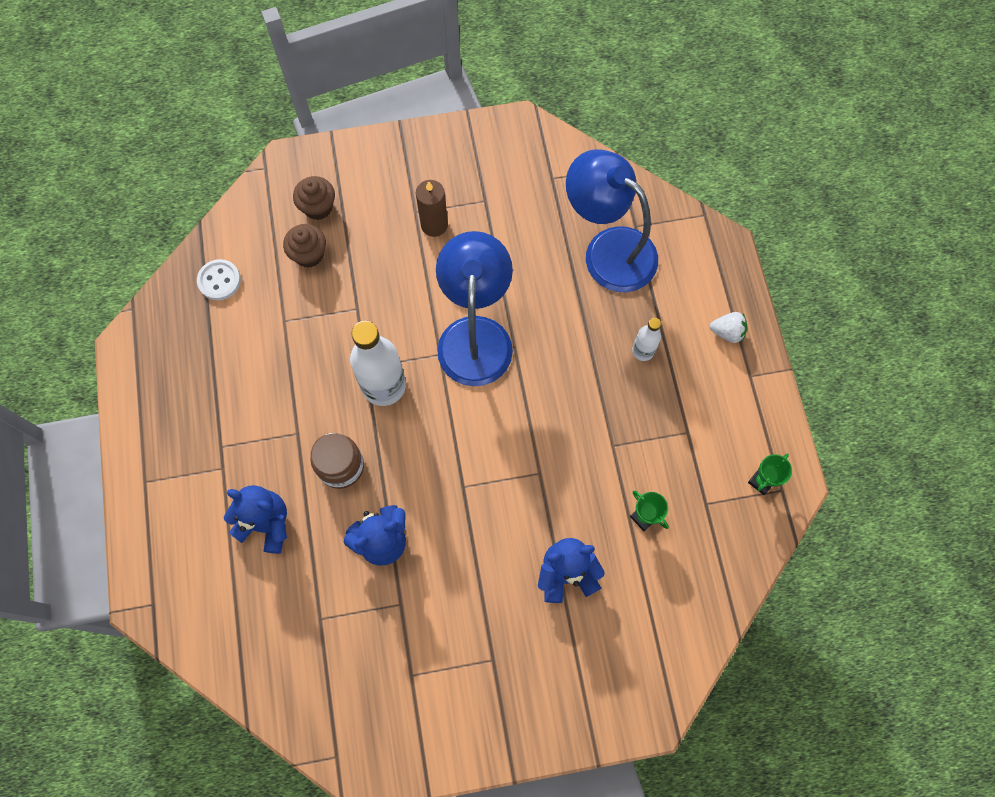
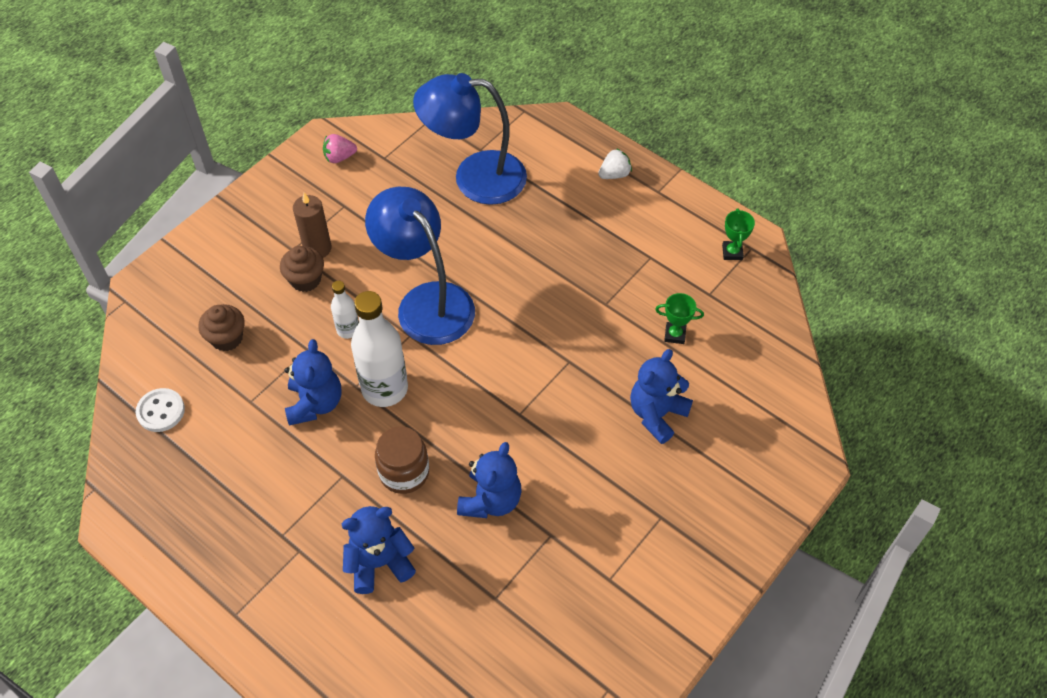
camera: 40 degrees left, 15 degrees down
brown cupcake [293,176,335,220] -> brown cupcake moved to [280,246,324,292]
white bottle [632,318,661,361] -> white bottle moved to [331,281,359,339]
none -> blue teddy bear [285,339,342,426]
none -> pink strawberry [323,134,357,163]

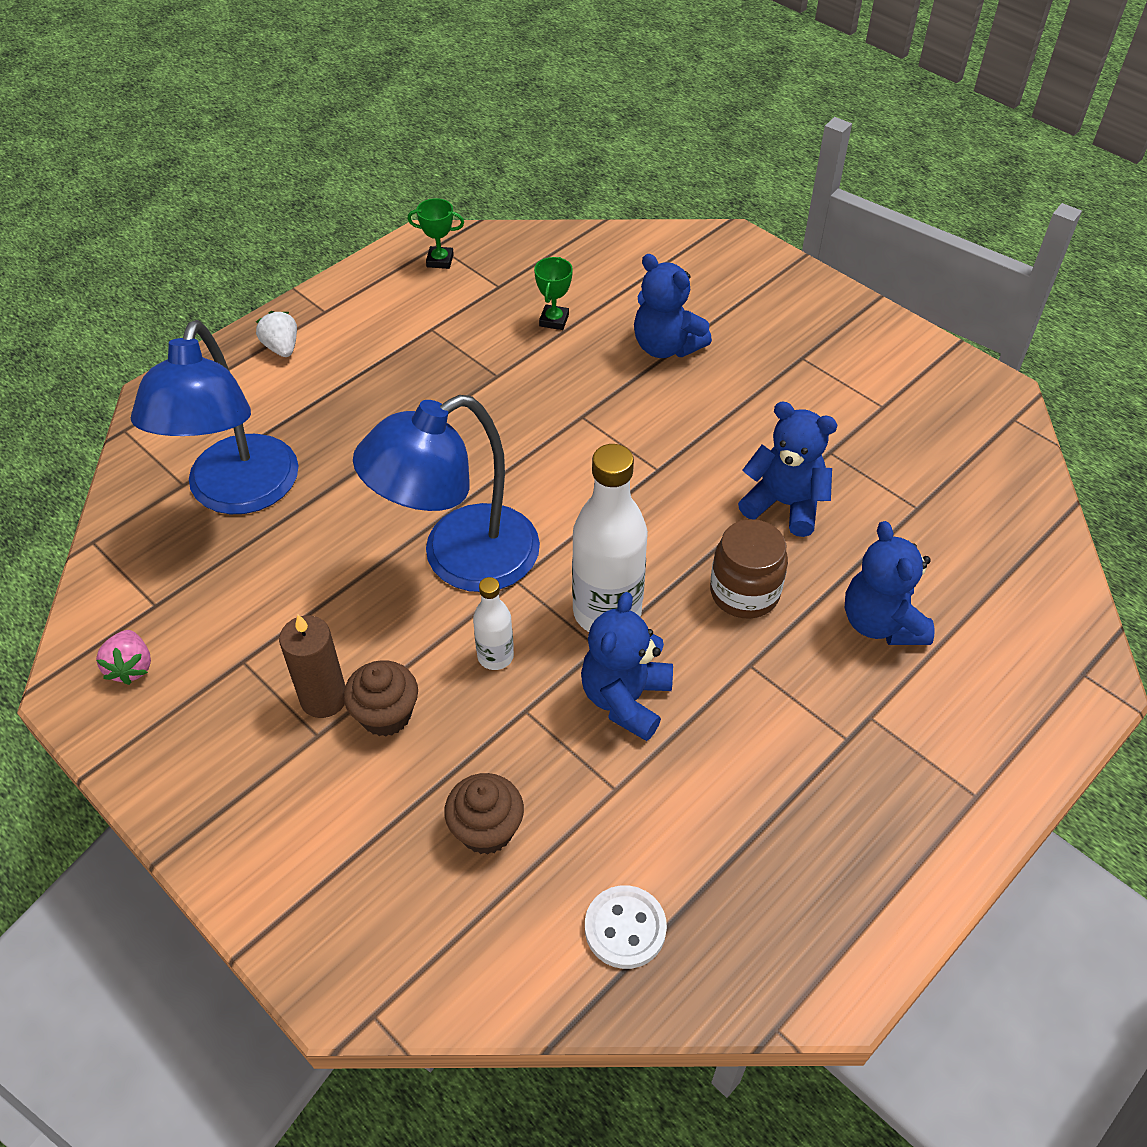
camera: 85 degrees left, 5 degrees down
blue teddy bear [285,339,342,426] -> blue teddy bear turned 75 degrees counterclockwise [581,592,673,741]

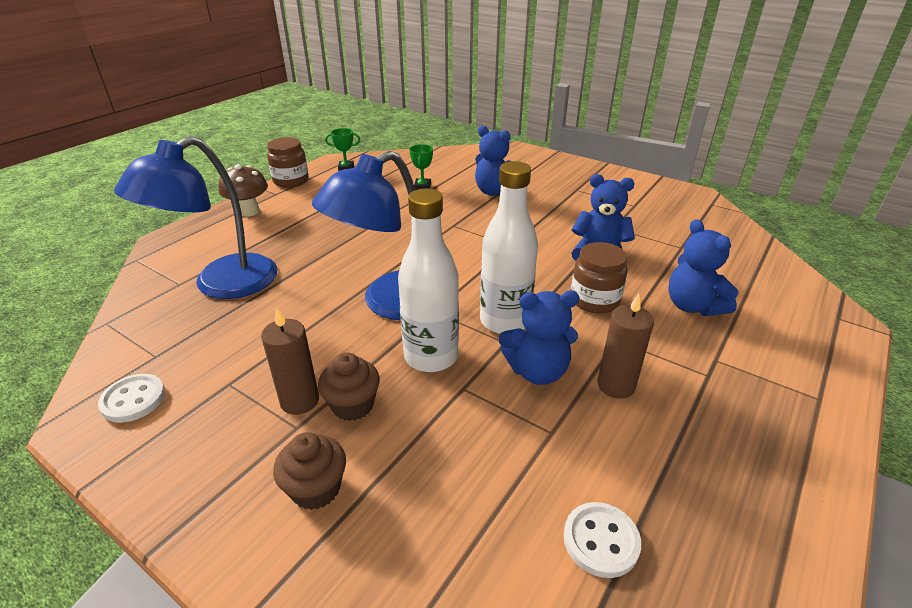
camera: 10 degrees left, 15 degrees down
pink strawberry [96,630,151,685] -> white button [98,374,165,423]
blue lamp [131,320,298,514] -> blue lamp turned 45 degrees clockwise [114,136,277,299]
white strawberry [256,311,297,357] -> brown mushroom [218,164,268,217]
brown cupcake [444,773,524,855] -> brown cupcake moved to [273,432,346,510]
white bottle [473,577,514,670] -> white bottle [398,188,459,372], size x1.94
blue teddy bear [581,592,673,741] -> blue teddy bear turned 105 degrees counterclockwise [499,290,580,385]
none -> brown jar [267,137,309,188]
none -> brown candle [597,294,654,399]

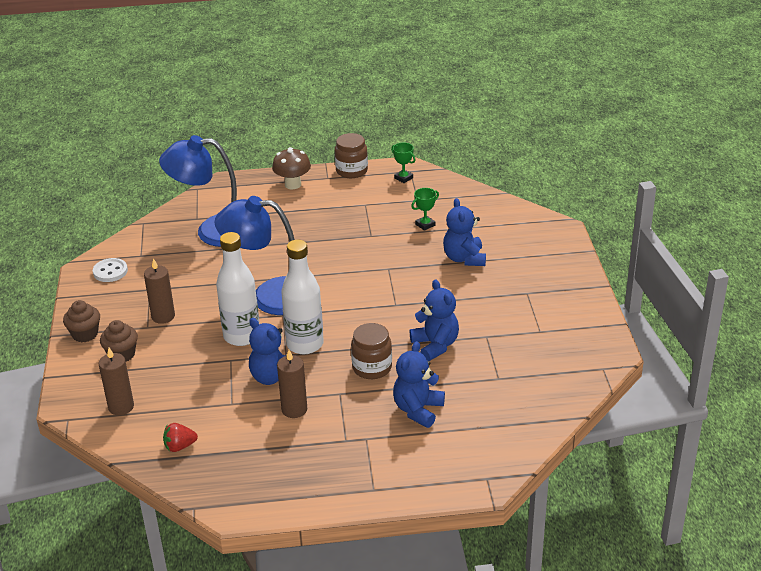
camera: 50 degrees right, 0 degrees up
brown cupcake [318,352,380,421] -> brown cupcake moved to [63,300,100,342]
white button [563,502,641,578] -> red strawberry [163,423,198,452]
none -> brown candle [99,348,134,415]

